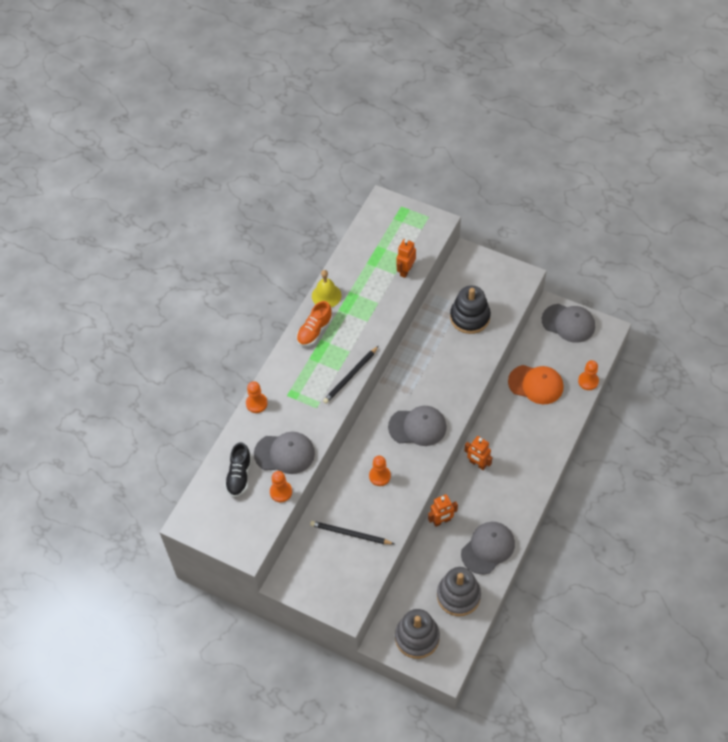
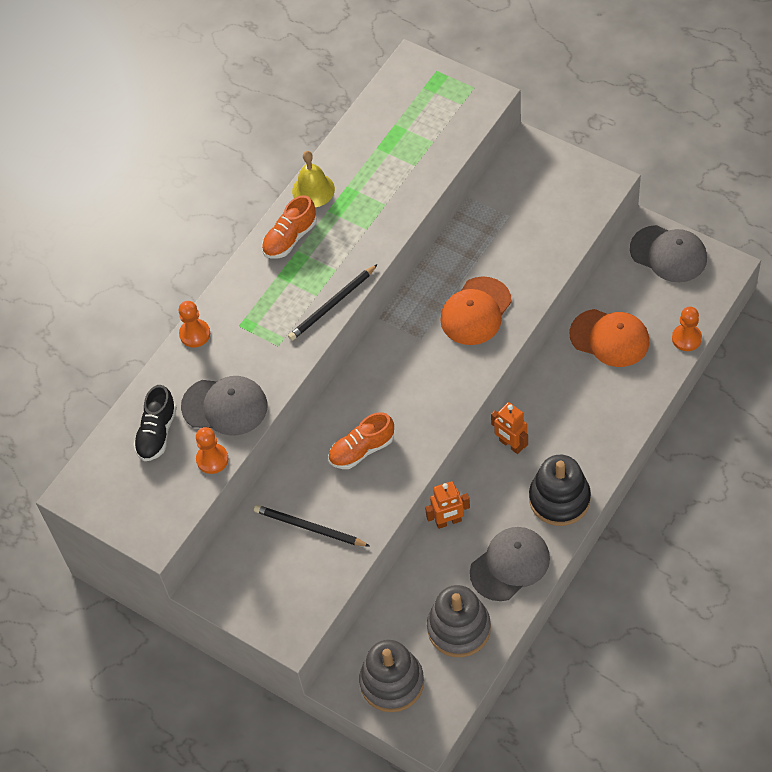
camera: 10 degrees right, 0 degrees up
orange pawn [369,456,391,486] -> orange shoe [328,412,394,469]
grey cap [388,406,447,446] -> none
orange robot [396,239,416,278] -> none
black stacking toy [450,286,491,334] -> black stacking toy moved to [529,455,591,526]
none -> orange cap [440,276,512,345]

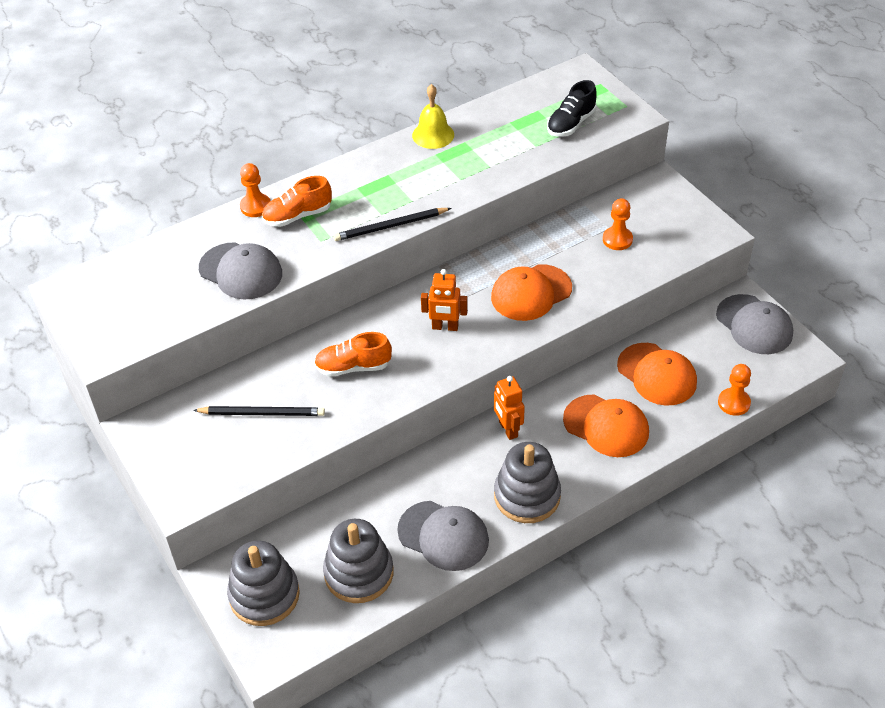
camera: 20 degrees right, 10 degrees down
black shoe [133,385,177,461] -> black shoe moved to [547,80,597,137]
orange pawn [196,427,229,474] -> orange pawn moved to [603,198,633,250]
black pencil [254,505,370,546] -> black pencil turned 135 degrees clockwise [193,406,325,416]
orange shoe [262,195,317,259] -> orange shoe moved to [262,176,332,227]
orange robot [425,481,470,529] -> orange robot moved to [421,269,468,331]
grey cap [470,527,550,601] -> grey cap turned 45 degrees clockwise [397,501,489,571]
black stacking toy [529,455,591,526] -> grey stacking toy [494,442,561,523]
none -> orange cap [563,395,649,457]

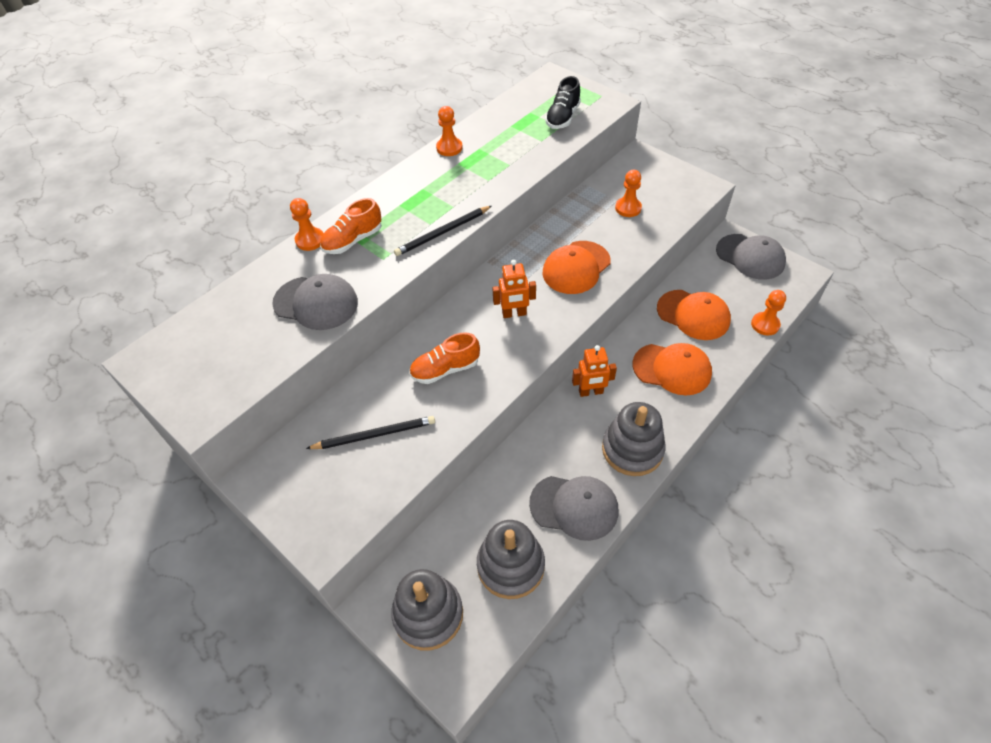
camera: 15 degrees left, 5 degrees up
yellow bell [412,84,454,149] -> orange pawn [436,106,463,156]
orange robot [494,376,525,440] -> orange robot turned 60 degrees counterclockwise [572,345,617,397]

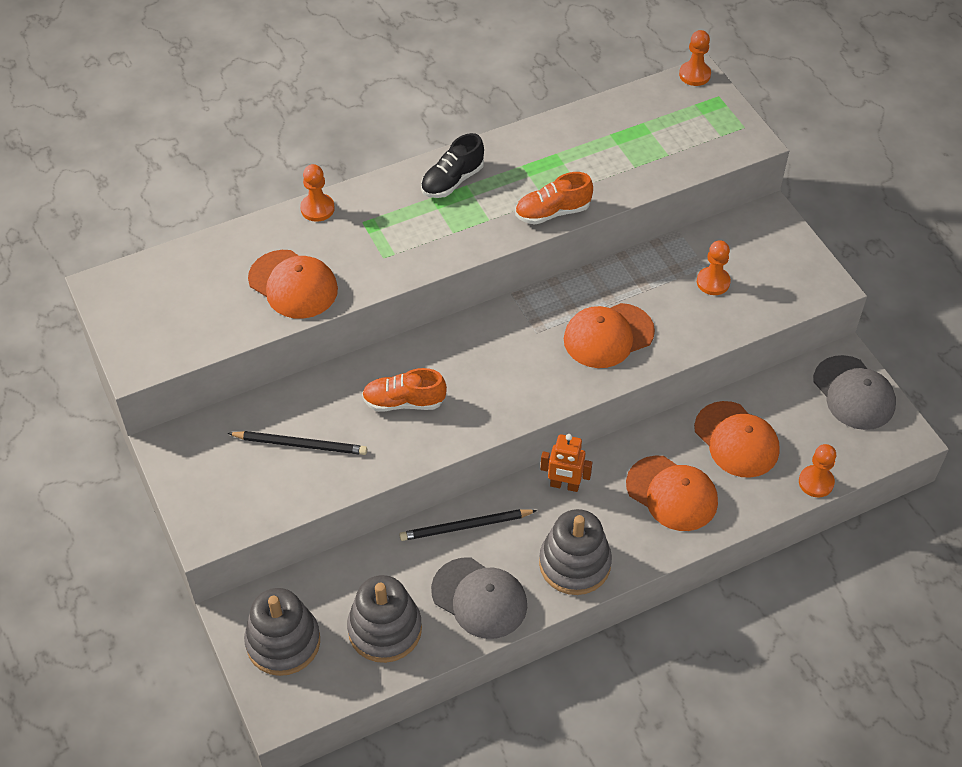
camera: 20 degrees right, 0 degrees up
grey cap [272,274,358,330] -> orange cap [248,250,338,319]
orange shoe [320,198,382,254] -> orange shoe moved to [515,172,593,225]
black pencil [394,206,492,256] -> black pencil moved to [399,509,537,541]
orange pawn [436,106,463,156] -> orange pawn moved to [679,30,711,86]
orange robot [492,260,536,318] -> none
black shoe [545,76,581,129] -> black shoe moved to [421,133,484,198]

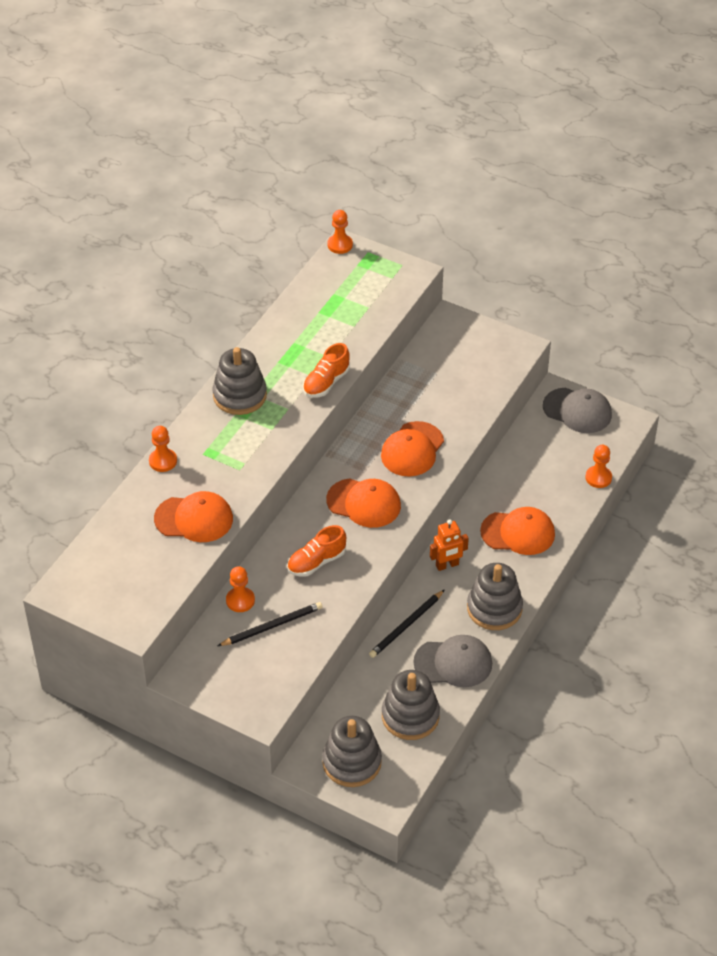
camera: 35 degrees left, 5 degrees down
black shoe [421,133,484,198] -> grey stacking toy [212,347,267,415]
orange cap [694,401,780,478] -> orange cap moved to [326,478,401,528]
orange pawn [697,240,731,295] -> orange pawn moved to [226,566,255,612]

